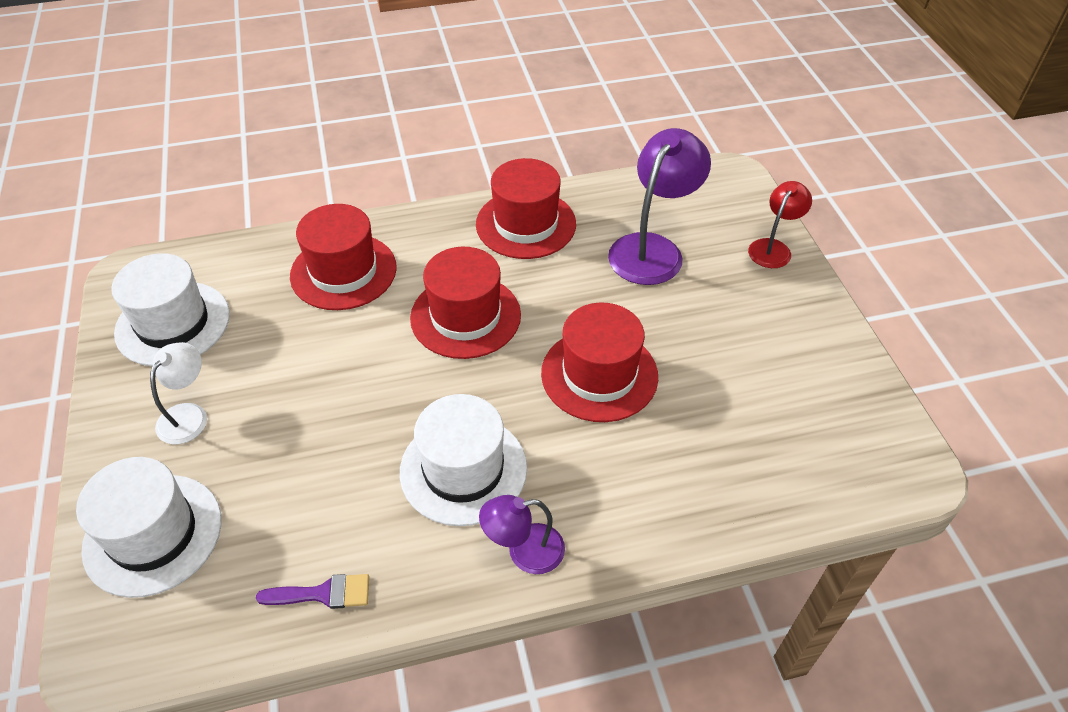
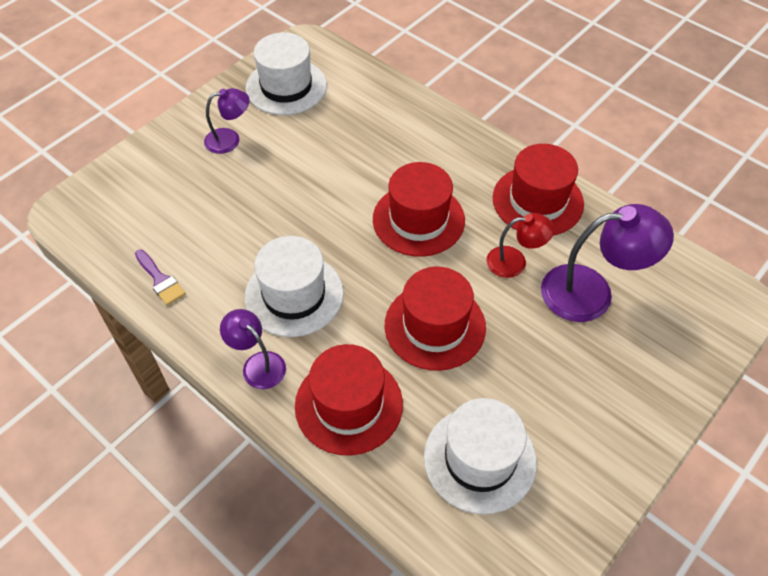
camera: 55 degrees right, 5 degrees up
white hat [76,457,222,598] -> white hat moved to [424,398,537,514]
white lamp [150,342,207,444] -> purple lamp [204,88,250,154]
red hat [290,204,397,310] -> red hat moved to [295,344,403,456]
red lamp [748,181,812,268] -> red lamp moved to [487,213,554,278]

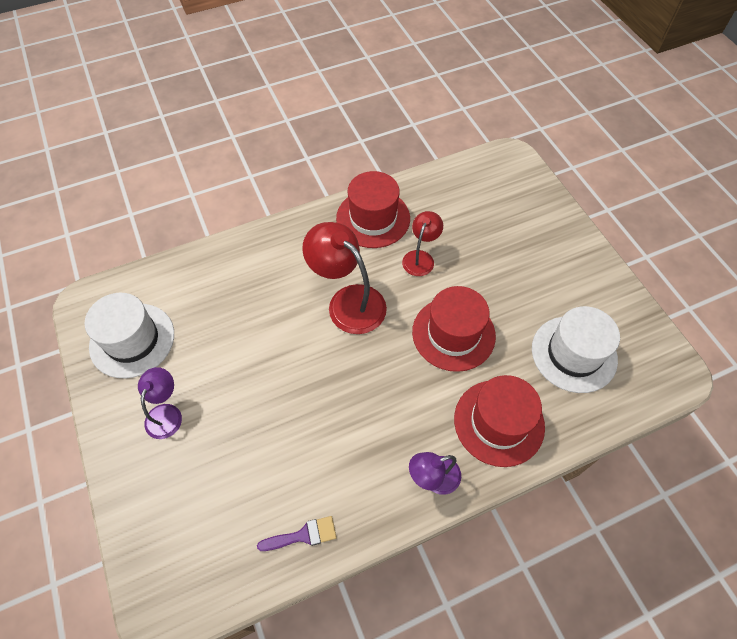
camera: 65 degrees left, 5 degrees up
white hat [245,236,344,337] -> none
red hat [373,162,465,257] -> red lamp [302,222,387,334]
purple lamp [541,204,674,322] -> none

